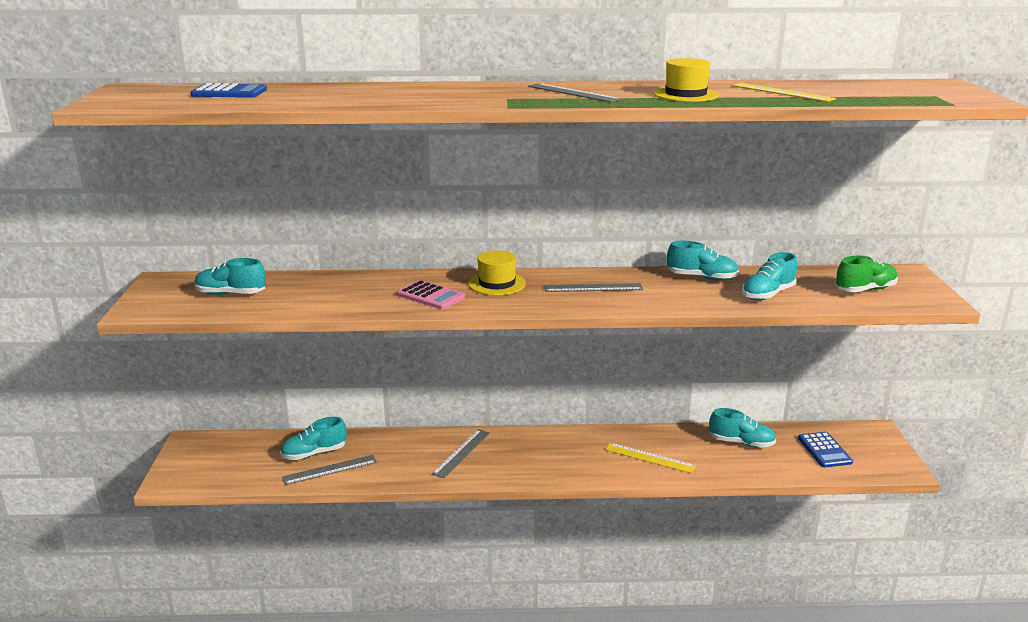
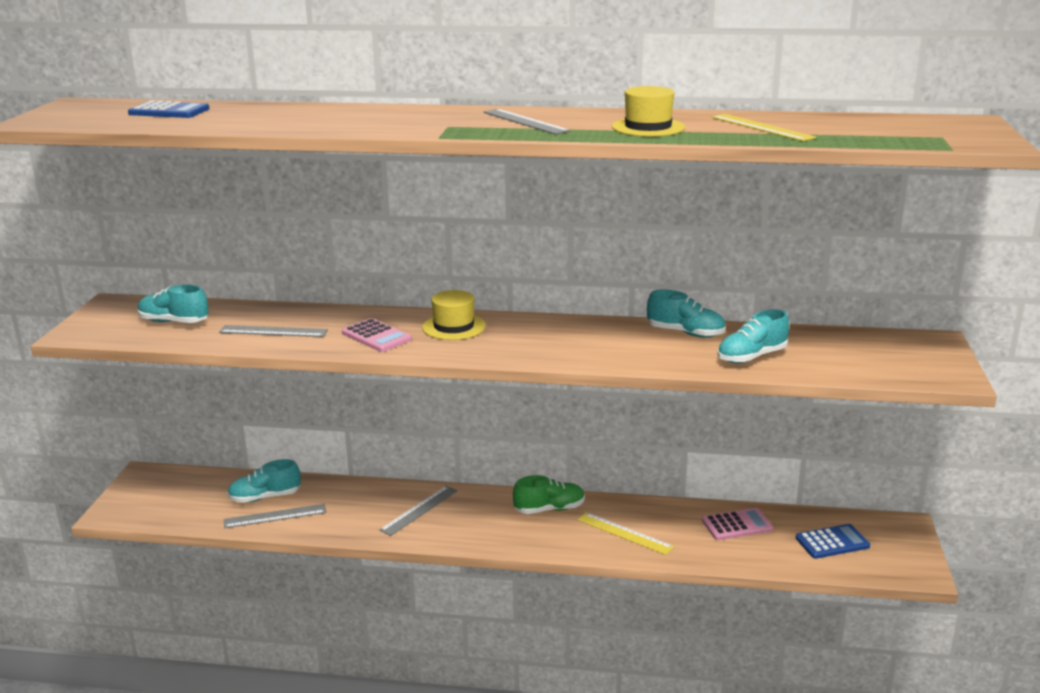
camera: 10 degrees right, 0 degrees up
grey ruler [544,283,643,292] -> grey ruler moved to [219,325,328,337]
turquoise shoe [709,408,776,448] -> pink calculator [702,508,773,540]
blue calculator [798,432,853,467] -> blue calculator turned 105 degrees counterclockwise [796,524,870,559]
green shoe [835,255,898,292] -> green shoe moved to [513,475,585,514]

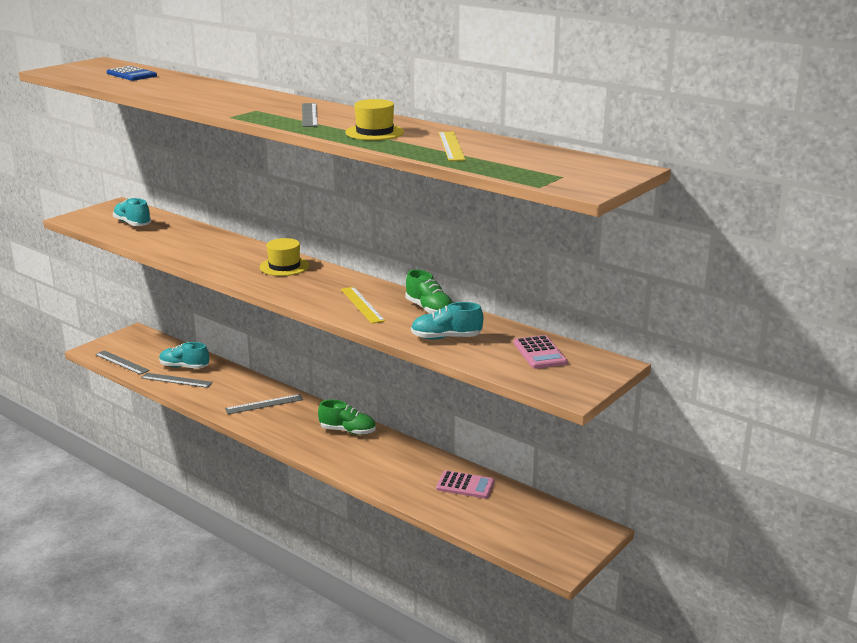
camera: 30 degrees right, 0 degrees up
grey ruler [219,325,328,337] -> grey ruler moved to [95,350,150,375]
pink calculator [342,318,412,352] -> pink calculator moved to [513,335,568,369]
yellow ruler [578,512,674,555] -> yellow ruler moved to [341,287,385,324]
turquoise shoe [647,290,726,338] -> green shoe [406,269,453,314]
blue calculator [796,524,870,559] -> none

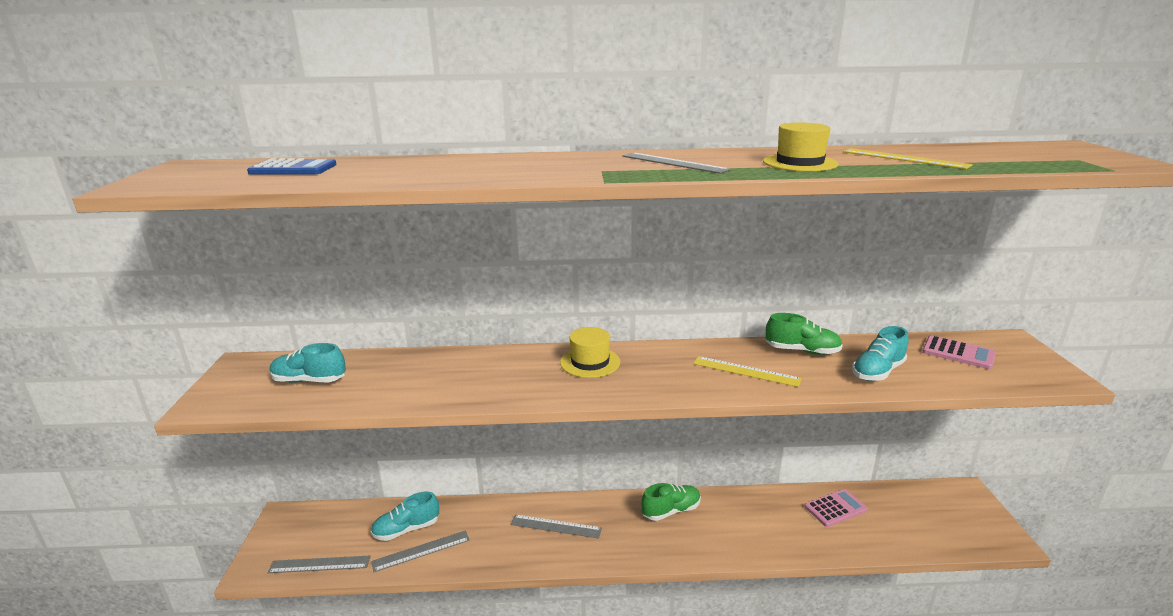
camera: 40 degrees left, 0 degrees up
grey ruler [225,394,303,414] -> grey ruler turned 75 degrees clockwise [510,514,602,539]

